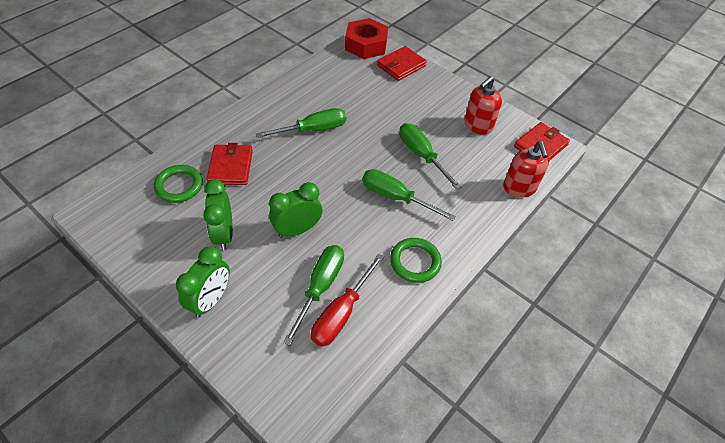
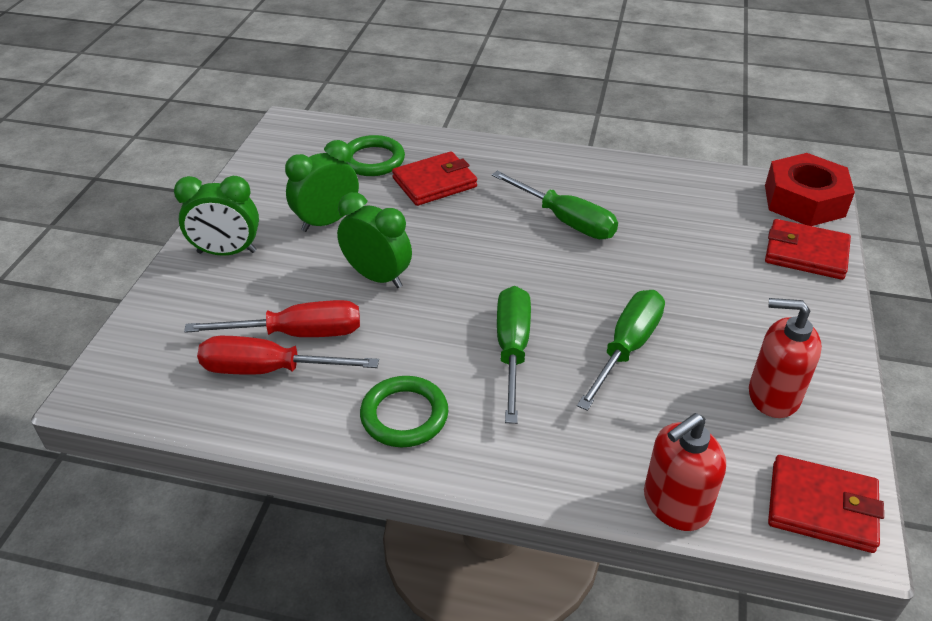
camera: 65 degrees right, 10 degrees down
green screwdriver [283,245,344,346] -> red screwdriver [184,300,360,337]

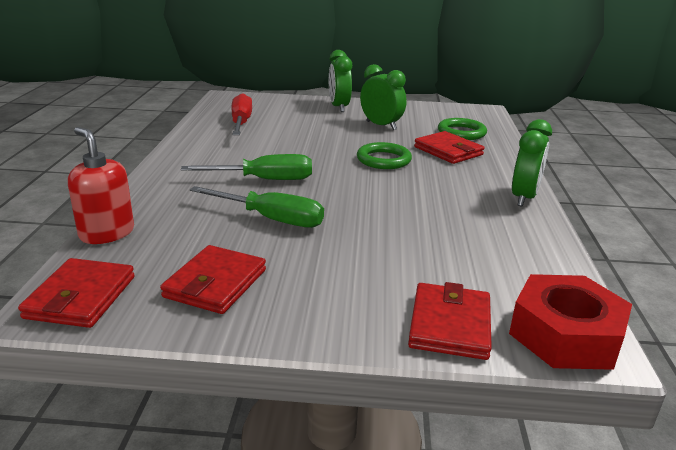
camera: 80 degrees right, 15 degrees down
red screwdriver [184,300,360,337] -> none
green clock [337,192,412,288] -> green clock moved to [512,119,552,207]
green ring [360,376,448,447] -> green ring moved to [357,142,412,169]
green screwdriver [492,171,618,239] -> none
red soap dispenser [749,298,822,418] -> red wallet [160,245,266,314]

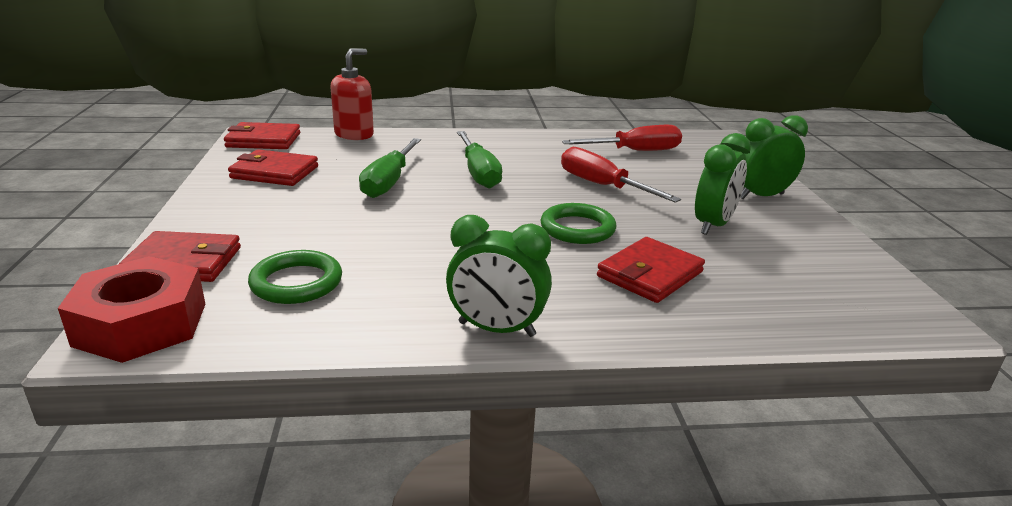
camera: 80 degrees right, 0 degrees up
green ring [438,118,487,140] -> green ring moved to [248,250,342,304]
none -> red screwdriver [561,147,681,203]

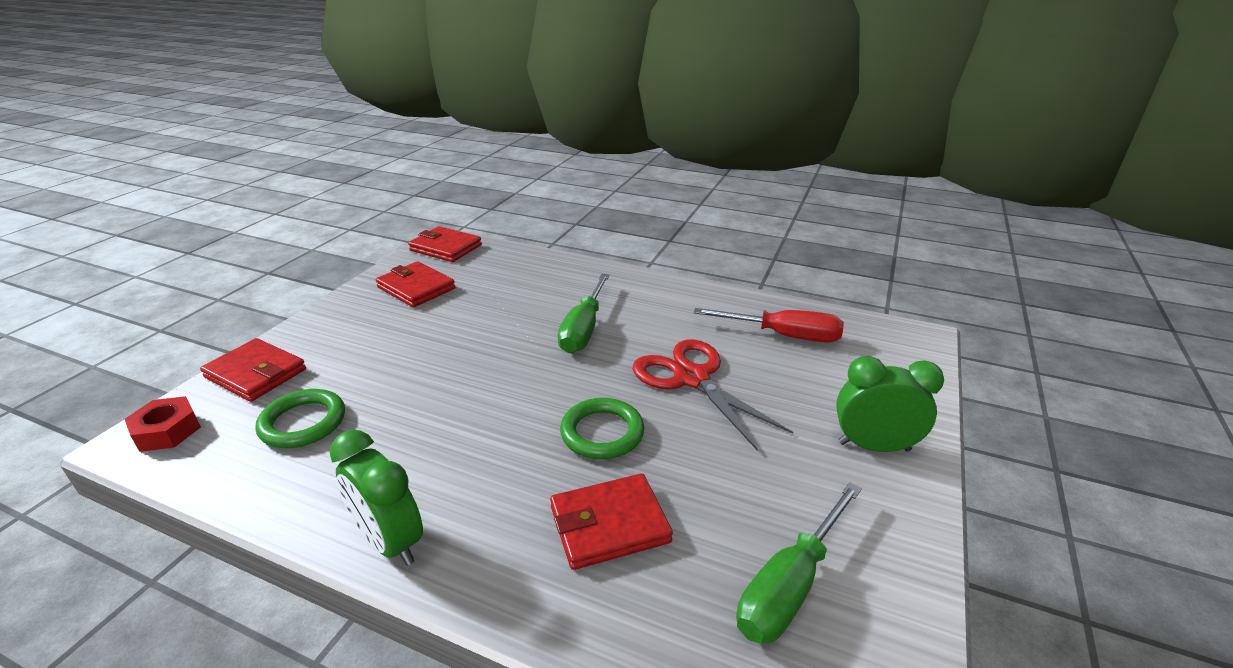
camera: 30 degrees right, 5 degrees up
red nut [58,256,205,363] -> red nut [125,396,201,452], size x0.59
red soap dispenser [331,48,374,140] -> none
green screwdriver [359,138,421,198] -> green screwdriver moved to [736,482,862,644]
red screwdriver [561,147,681,203] -> red scissors [633,339,793,450]
green clock [695,133,751,235] -> none

